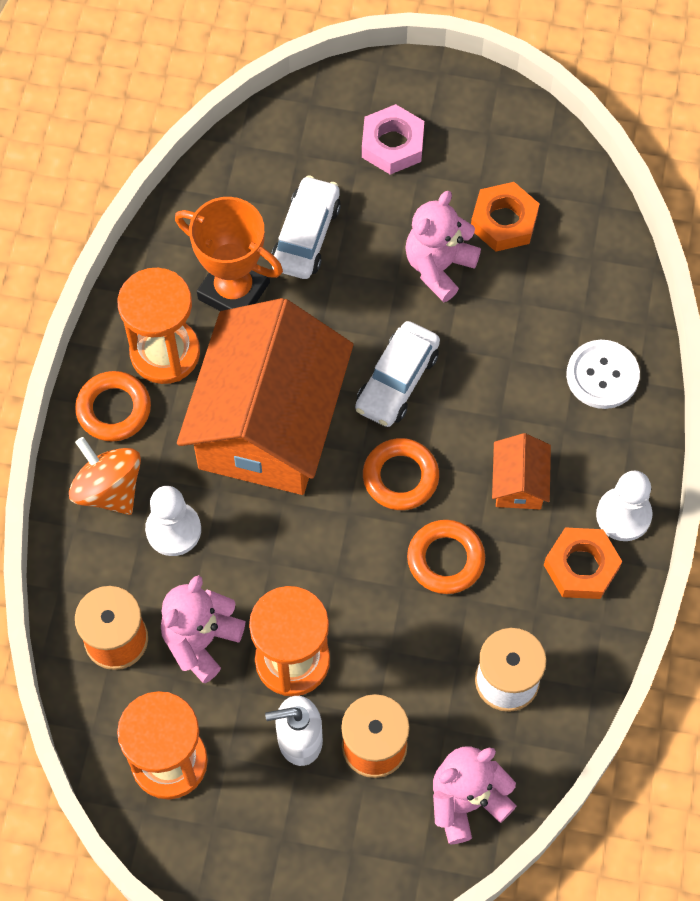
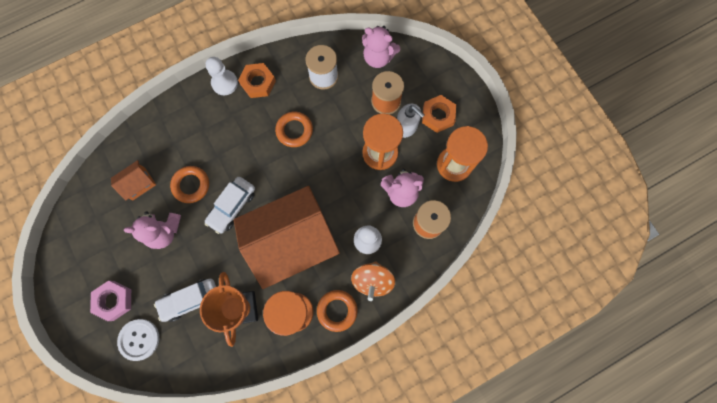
camera: 130 degrees left, 10 degrees up
white car [355,321,440,427] -> white car turned 135 degrees clockwise [204,177,255,234]
orange ring [363,438,439,510] -> orange ring moved to [170,166,209,203]
orange nut [471,182,539,252] -> orange nut moved to [422,95,456,133]
orange house [492,433,551,509] -> orange house moved to [111,160,156,201]
white button [566,340,640,409] -> white button moved to [117,319,159,361]

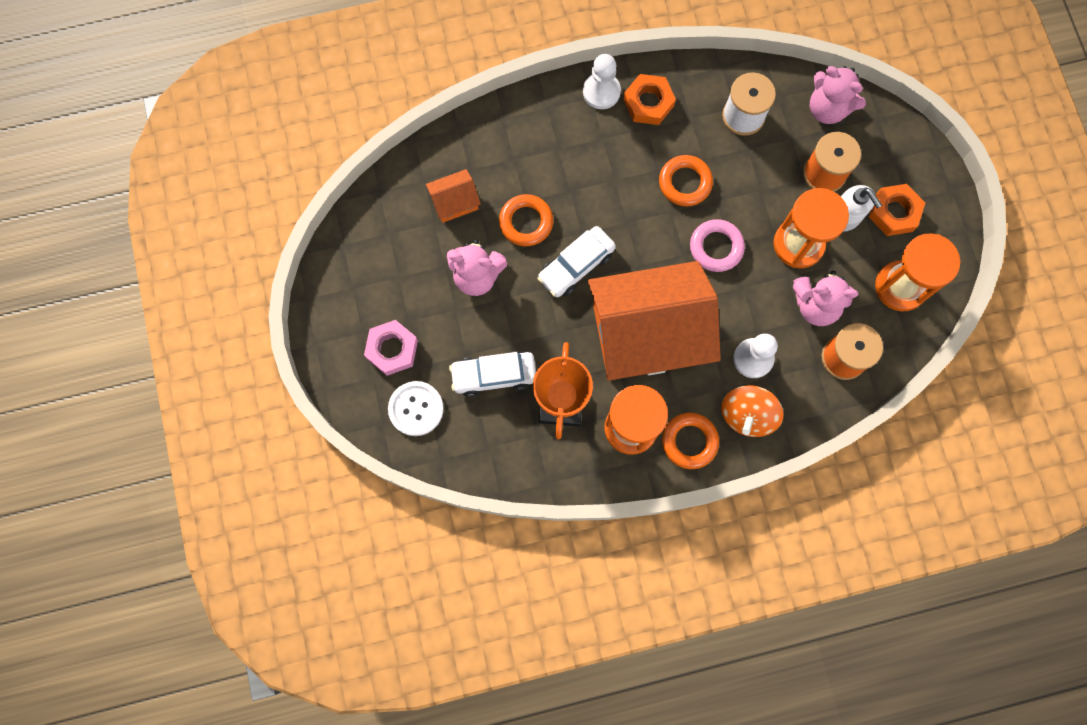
camera: 15 degrees right, 0 degrees up
none -> pink ring [690,219,745,272]

